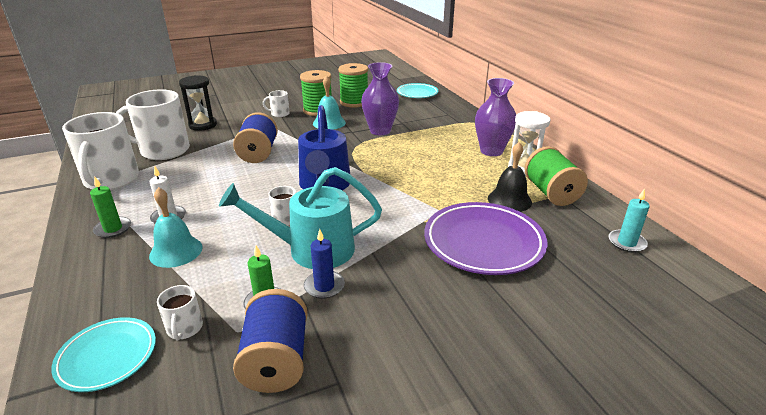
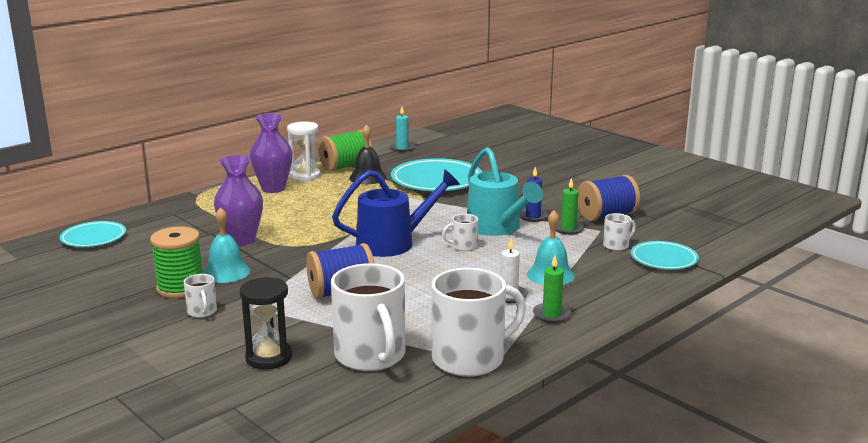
camera: 110 degrees left, 10 degrees down
green spool [338,63,368,108] -> none
purple plate [424,202,547,275] -> turquoise plate [391,158,482,191]

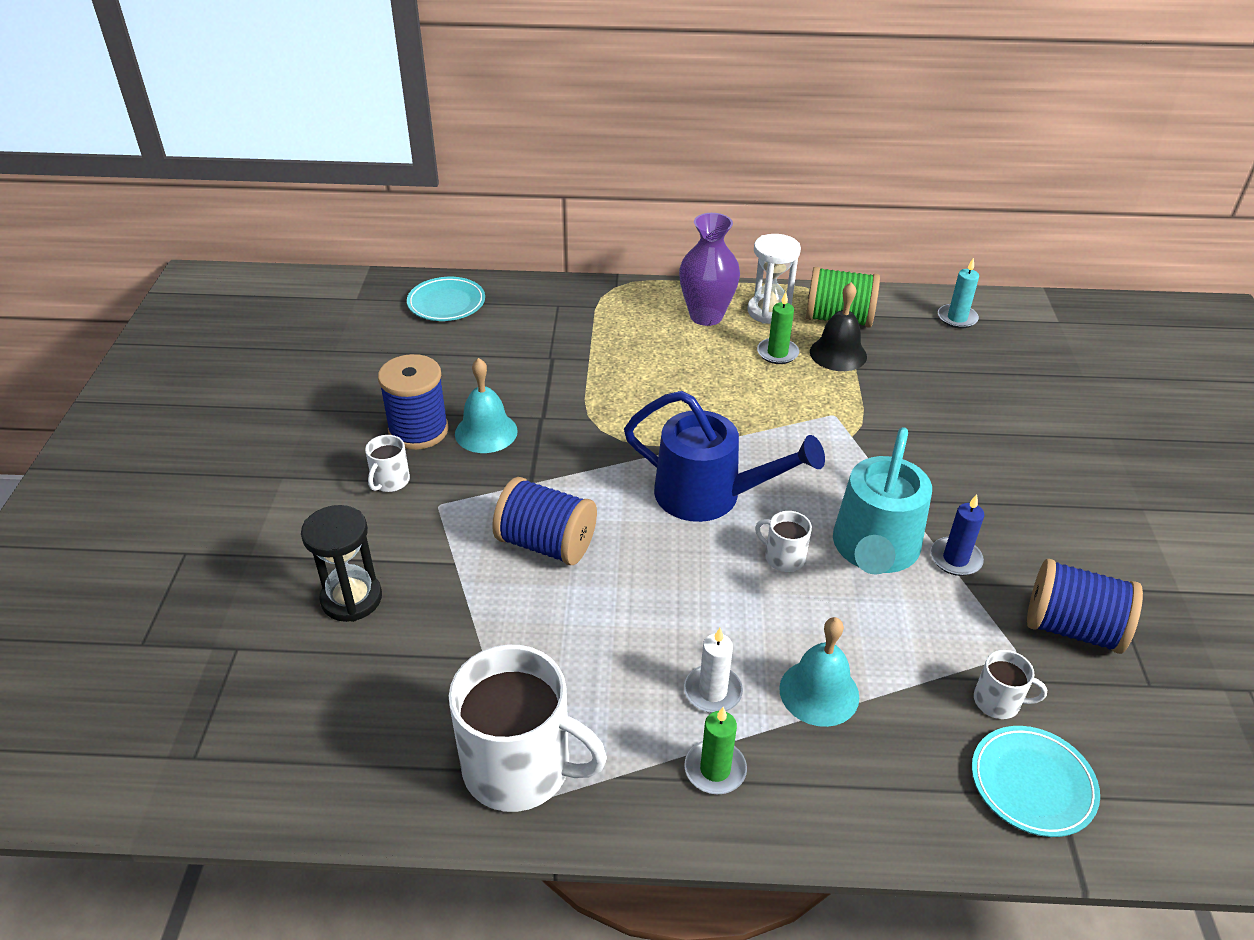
camera: 45 degrees right, 20 degrees up
green spool [150,226,202,298] -> blue spool [378,354,449,450]
purple vase [214,155,263,246] -> none
white mug [331,263,405,371] -> none
turquoise plate [391,158,482,191] -> none
green candle [556,178,585,235] -> green candle moved to [757,292,799,364]

